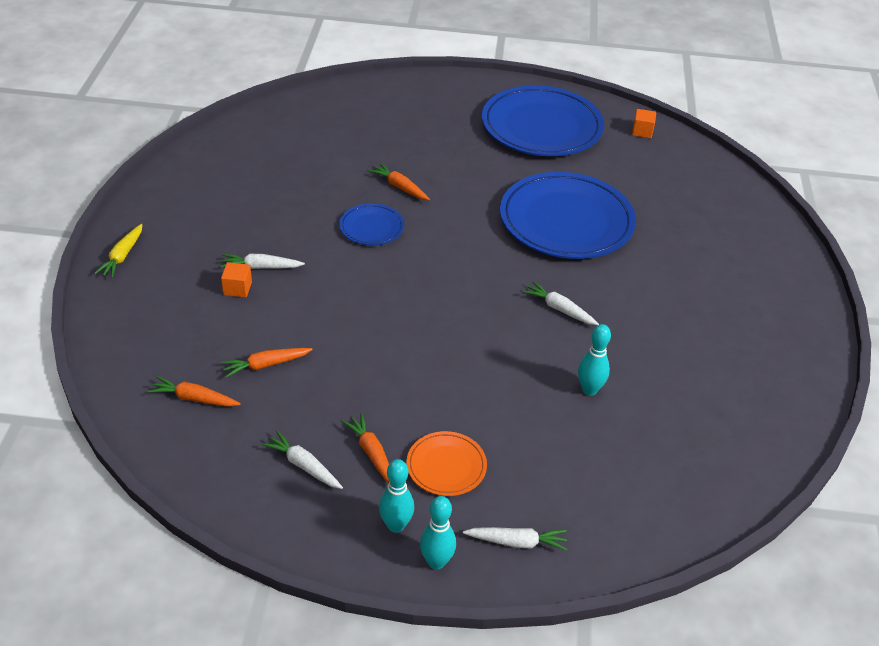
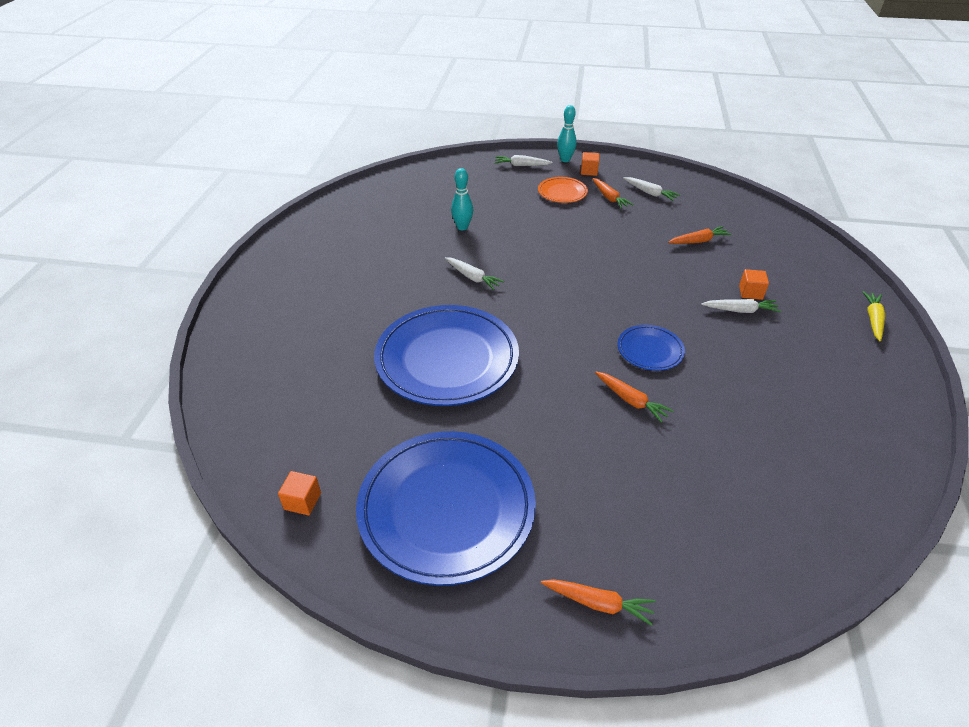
camera: 175 degrees left, 0 degrees up
orange carrot [148,376,241,407] -> orange carrot moved to [541,579,655,626]
turquoise bowling pin [379,459,414,533] -> orange cube [581,152,599,176]

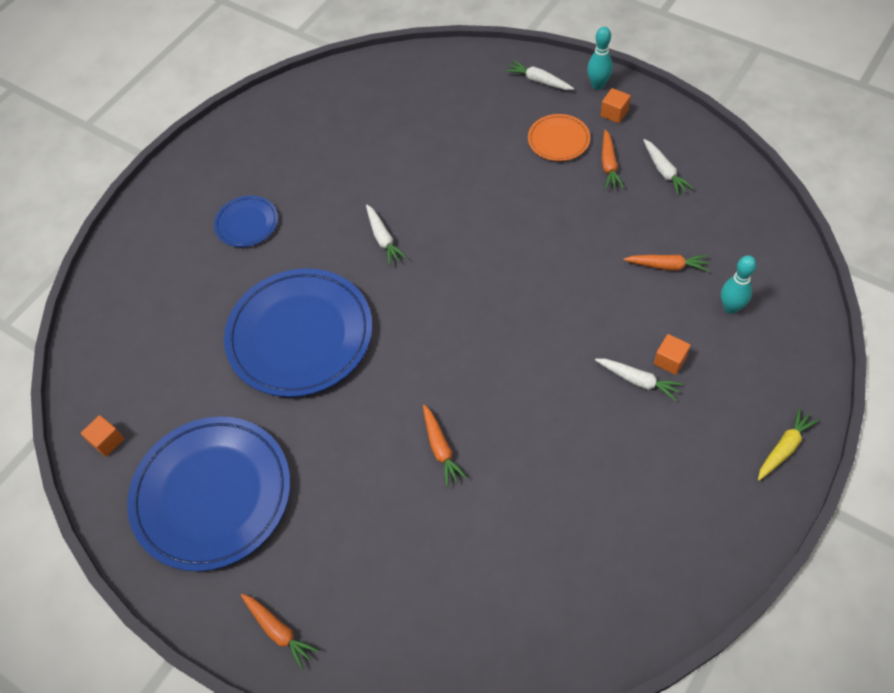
camera: 30 degrees right, 15 degrees up
turquoise bowling pin [451,168,473,230] -> turquoise bowling pin moved to [721,255,756,314]
blue plate [617,325,685,371] -> blue plate moved to [214,196,278,247]

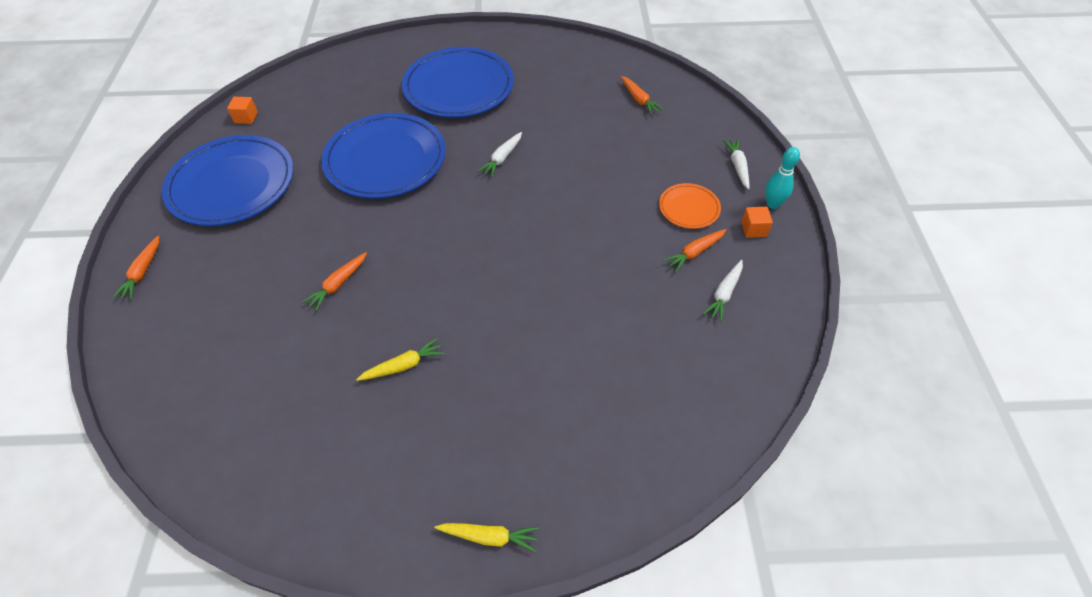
camera: 50 degrees right, 5 degrees down
blue plate [214,196,278,247] -> blue plate [402,47,514,118], size x2.13
white carrot [595,359,683,401] -> none
orange carrot [623,255,709,272] -> orange carrot moved to [621,76,664,115]
orange cube [654,334,691,375] -> none
turquoise bowling pin [721,255,756,314] -> none
none -> yellow carrot [356,338,445,381]

